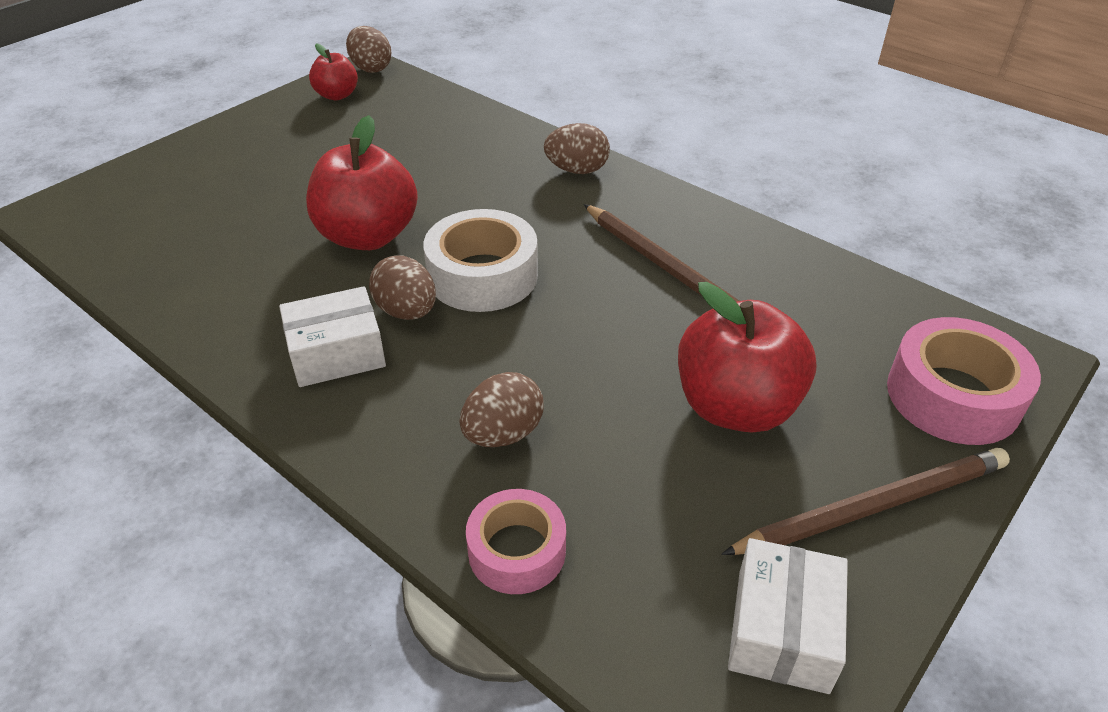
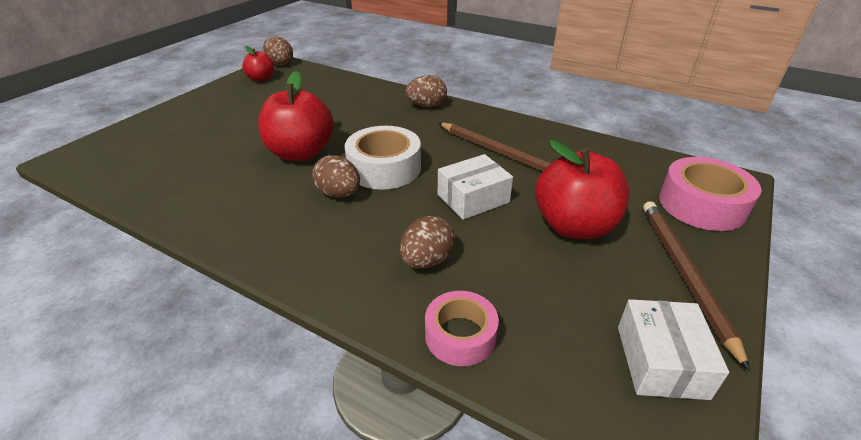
camera: 10 degrees left, 5 degrees down
white box [279,286,386,387] -> white box moved to [438,154,513,220]
brown pencil [721,448,1010,555] -> brown pencil turned 60 degrees counterclockwise [643,201,750,371]

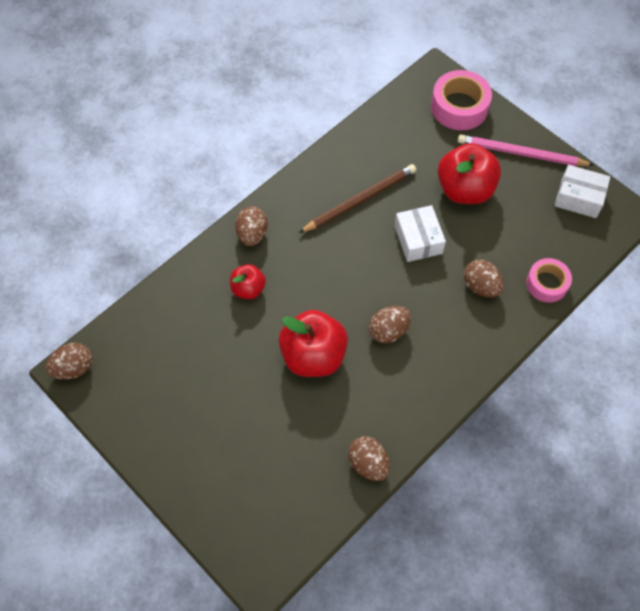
camera: 75 degrees left, 25 degrees up
red apple [242,46,274,82] -> red apple moved to [230,264,266,299]
white tape [345,126,421,190] -> none
brown pencil [643,201,750,371] -> pink pencil [458,134,594,166]
none -> brown egg [348,436,390,481]

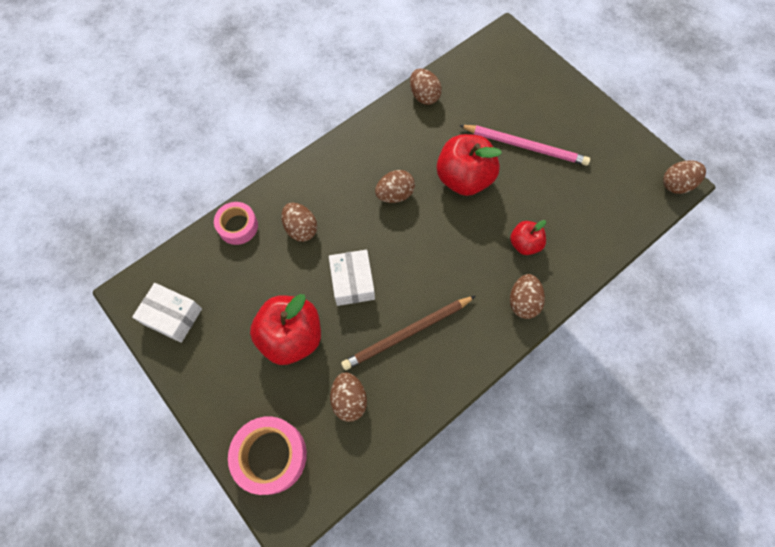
camera: 175 degrees left, 5 degrees up
pink pencil [458,134,594,166] -> pink pencil moved to [459,125,590,166]
none -> brown egg [330,372,367,422]

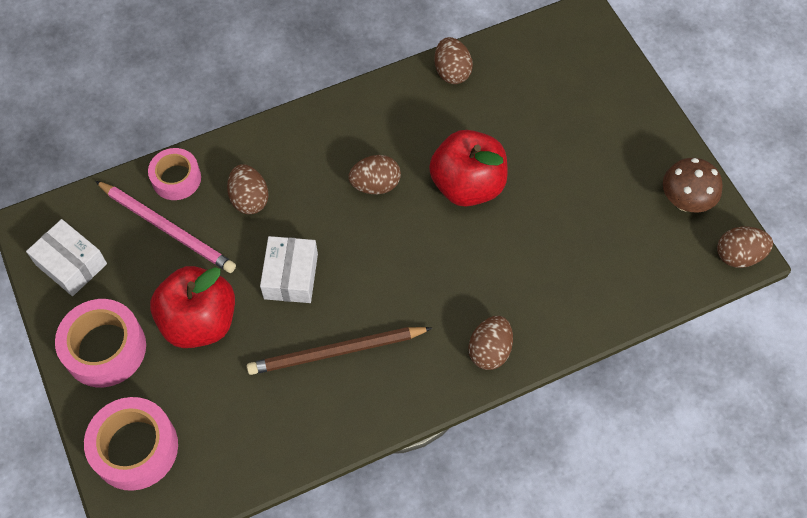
camera: 15 degrees right, 5 degrees down
brown egg [330,372,367,422] -> none
pink pencil [459,125,590,166] -> pink pencil moved to [95,181,236,273]
red apple [510,220,546,255] -> none
none -> pink tape [55,299,146,387]
none -> brown mushroom [663,158,723,212]

